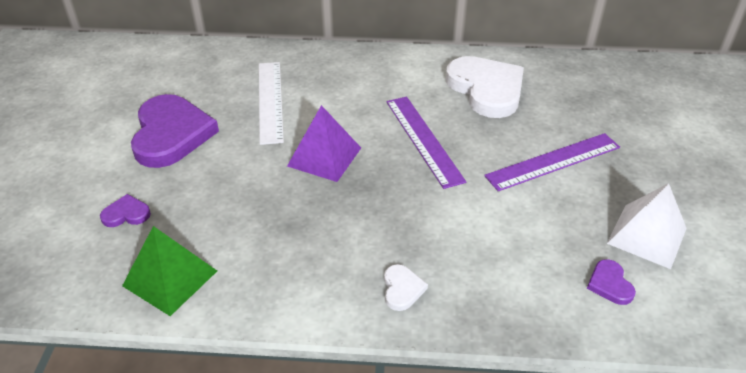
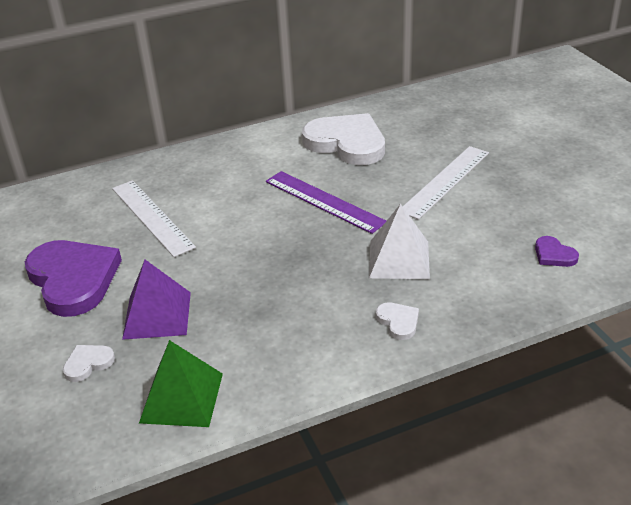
camera: 25 degrees left, 5 degrees down
purple heart [100,194,151,227] -> white heart [63,345,115,382]
purple pyramid [287,105,361,182] -> purple pyramid moved to [122,260,191,340]
purple ruler [484,133,620,191] -> white ruler [403,146,489,220]
white pyramid [607,183,687,269] -> white pyramid moved to [369,204,430,279]

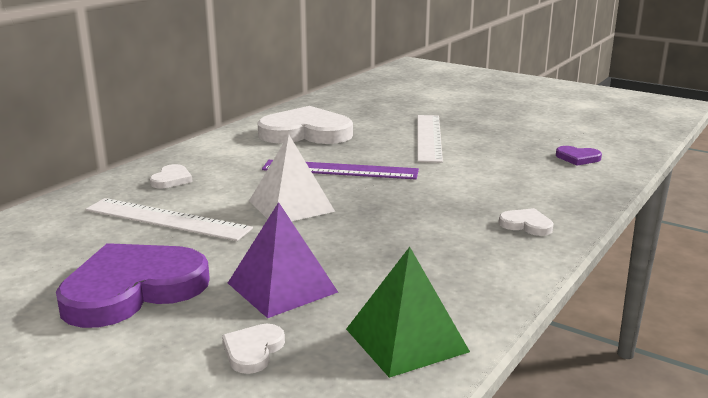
camera: 35 degrees left, 15 degrees down
purple heart [25,240,122,317] -> purple heart turned 60 degrees counterclockwise [56,243,210,328]
white pyramid [369,204,430,279] -> white pyramid moved to [249,135,335,221]
none -> white heart [150,164,193,189]

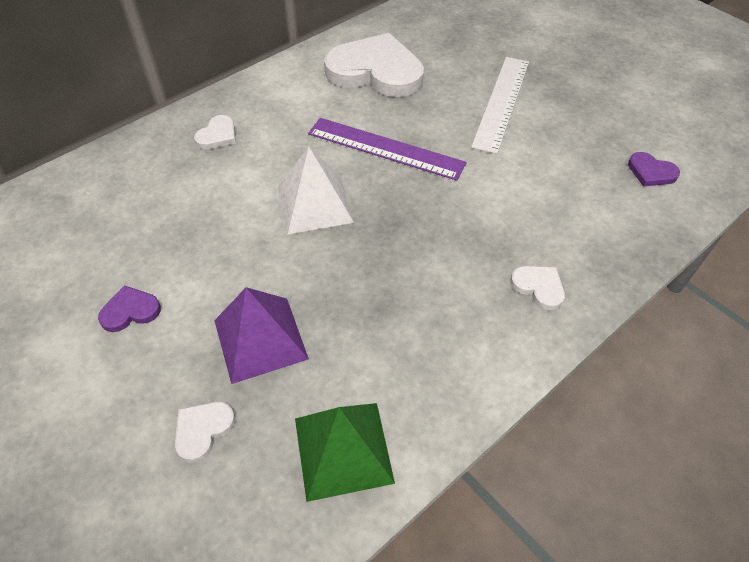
camera: 15 degrees right, 30 degrees up
purple heart [56,243,210,328] -> purple heart [98,285,161,332], size x0.43
white ruler [86,198,253,241] -> none

